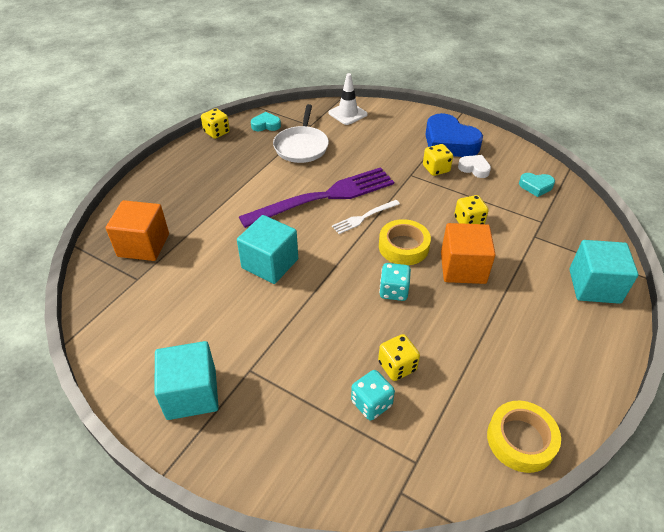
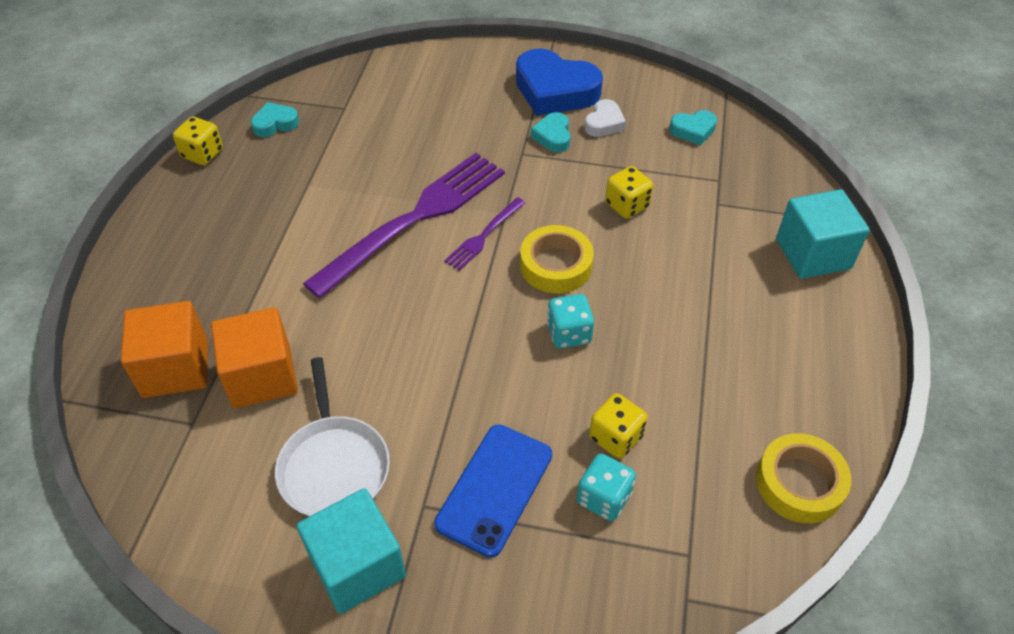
camera: 20 degrees left, 5 degrees up
turquoise cube [237,215,298,284] -> none
white pan [273,104,329,163] -> white pan moved to [275,357,390,516]
white traffic cone [328,73,368,125] -> none
white fork [332,200,400,234] -> purple fork [444,197,526,271]
yellow dice [423,144,453,176] -> turquoise heart [531,112,571,152]
orange cube [441,223,496,284] -> orange cube moved to [211,307,298,408]
white heart [458,155,491,178] -> white heart turned 105 degrees clockwise [584,99,626,137]
none -> blue phone [434,424,552,558]

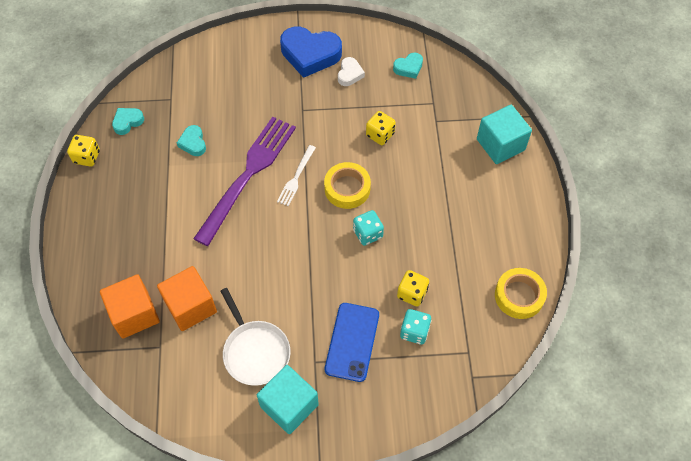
camera: 15 degrees left, 10 degrees up
purple fork [444,197,526,271] -> white fork [277,145,316,206]
turquoise heart [531,112,571,152] -> turquoise heart moved to [177,125,206,156]

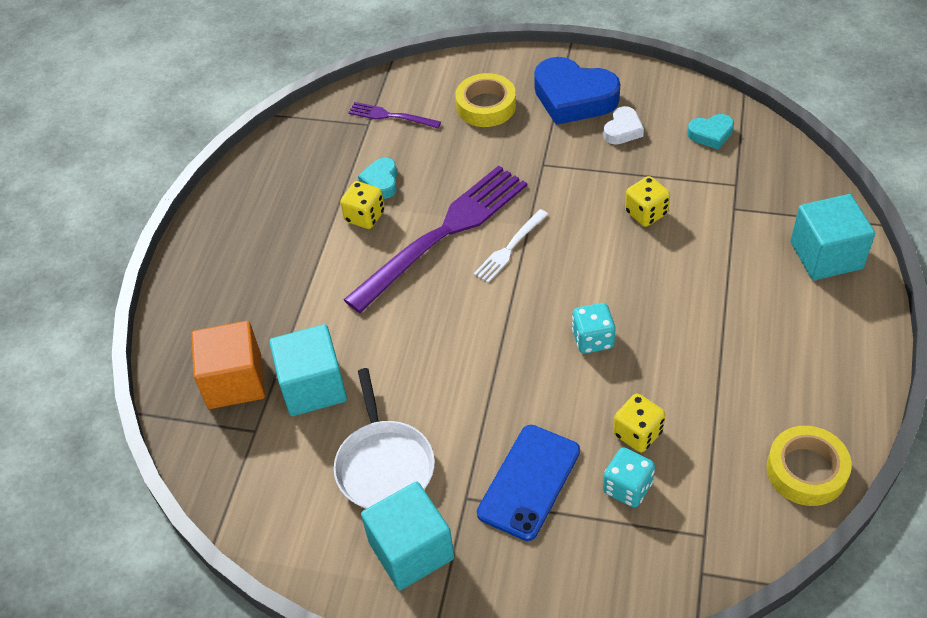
camera: 20 degrees right, 10 degrees down
yellow dice [67,135,100,167] -> yellow dice moved to [340,181,385,229]
turquoise heart [112,108,144,135] -> none
orange cube [157,266,217,331] -> turquoise cube [269,324,347,416]
yellow tape [324,162,371,209] -> yellow tape moved to [455,73,516,127]
none -> purple fork [348,102,441,128]

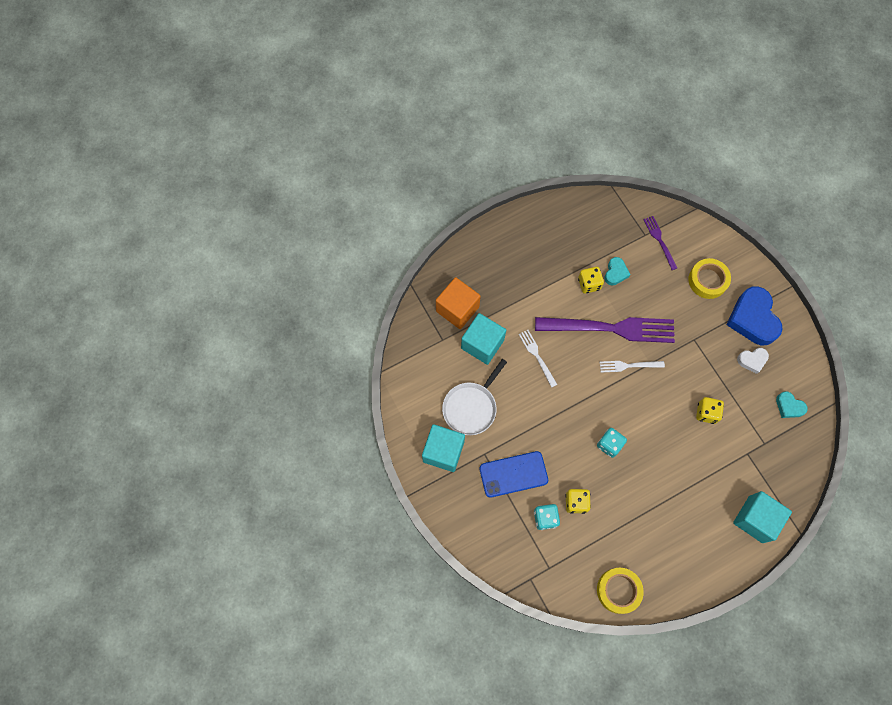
camera: 45 degrees right, 20 degrees up
turquoise heart [358,158,397,199] -> turquoise heart turned 150 degrees clockwise [605,257,631,285]
none -> white fork [519,330,558,388]

